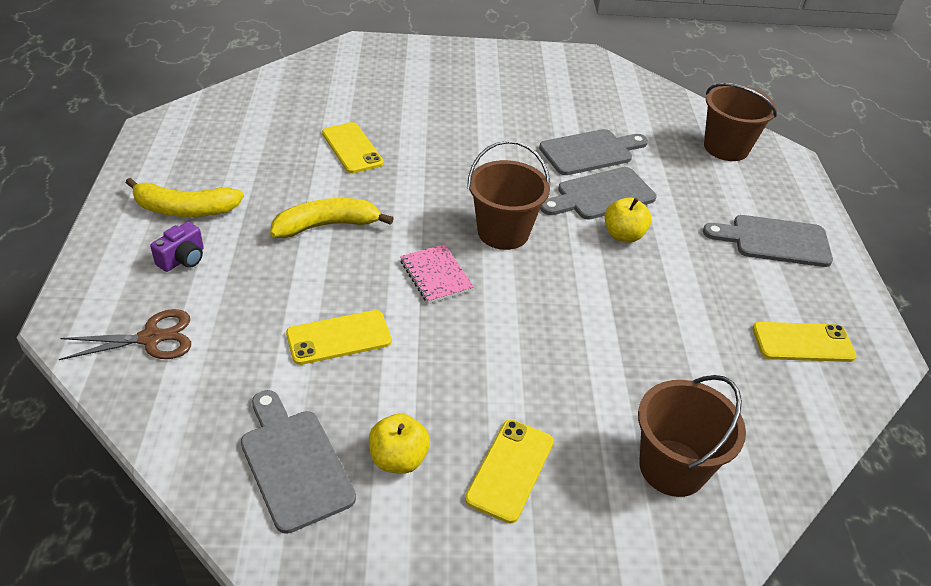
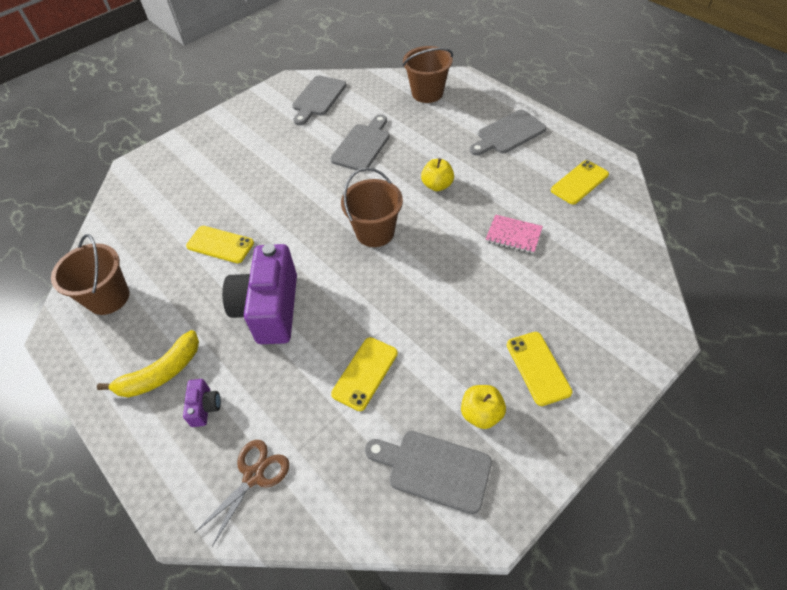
camera: 35 degrees left, 10 degrees up
yellow banana [270,198,394,238] -> purple camera [222,244,297,344]
pink notebook [400,244,474,304] -> pink notebook moved to [486,214,543,254]
grey cutting board [540,167,656,220] -> grey cutting board moved to [292,75,347,125]
brown bucket [638,375,746,497] -> brown bucket moved to [51,234,129,315]

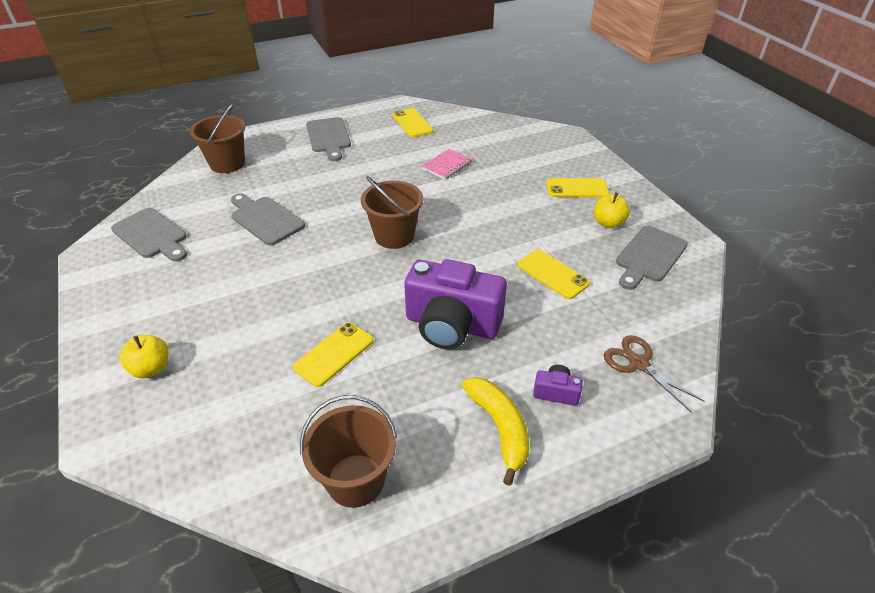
camera: 75 degrees left, 10 degrees down
yellow apple [421,158,454,191] -> yellow apple moved to [120,335,169,378]

